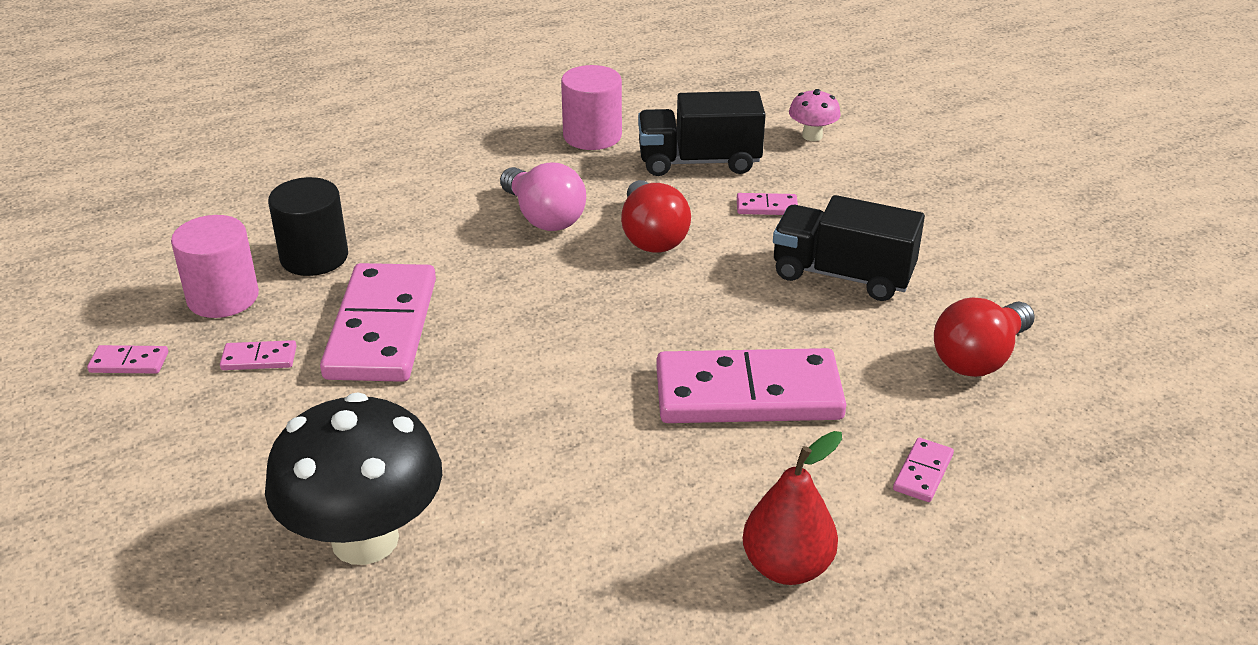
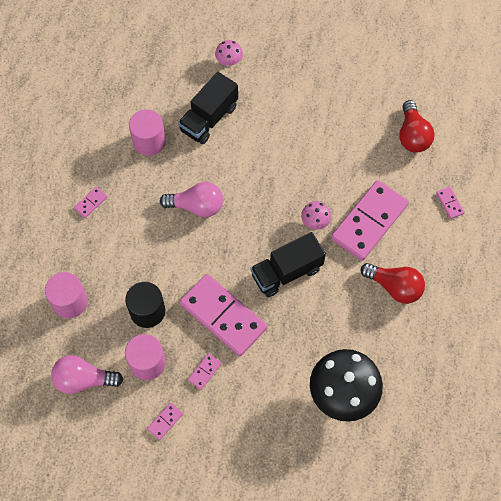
camera: 50 degrees left, 30 degrees up
red light bulb [621,180,691,252] -> red light bulb moved to [361,263,425,304]
pink domino [737,193,798,215] -> pink domino moved to [74,187,107,218]
red pear [743,431,842,585] -> none
black truck [773,195,925,301] -> black truck moved to [250,232,326,297]
none -> pink cylinder [45,272,87,318]
none -> pink light bulb [51,355,123,394]
none -> pink mushroom [301,201,331,230]

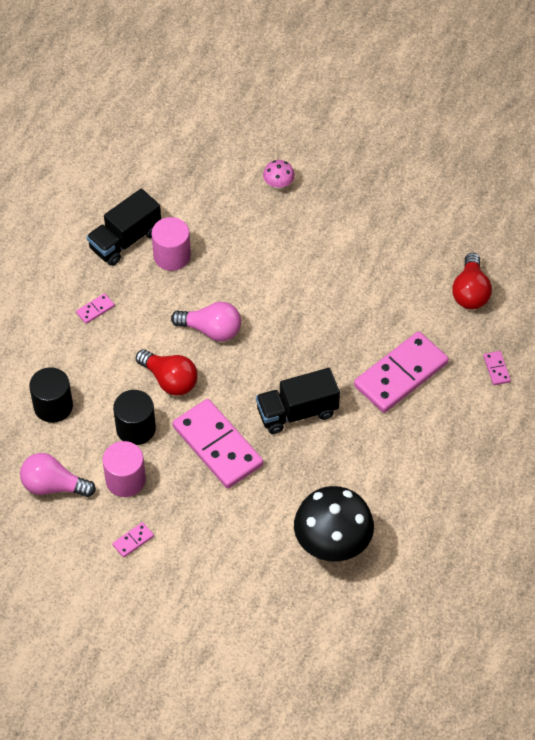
camera: 10 degrees right, 10 degrees down
pink cylinder [45,272,87,318] -> black cylinder [29,367,73,423]
black truck [178,72,238,144] -> black truck moved to [86,189,161,266]
pink domino [188,353,222,390] -> none
pink mushroom [301,201,331,230] -> none
red light bulb [361,263,425,304] -> red light bulb moved to [136,349,198,396]

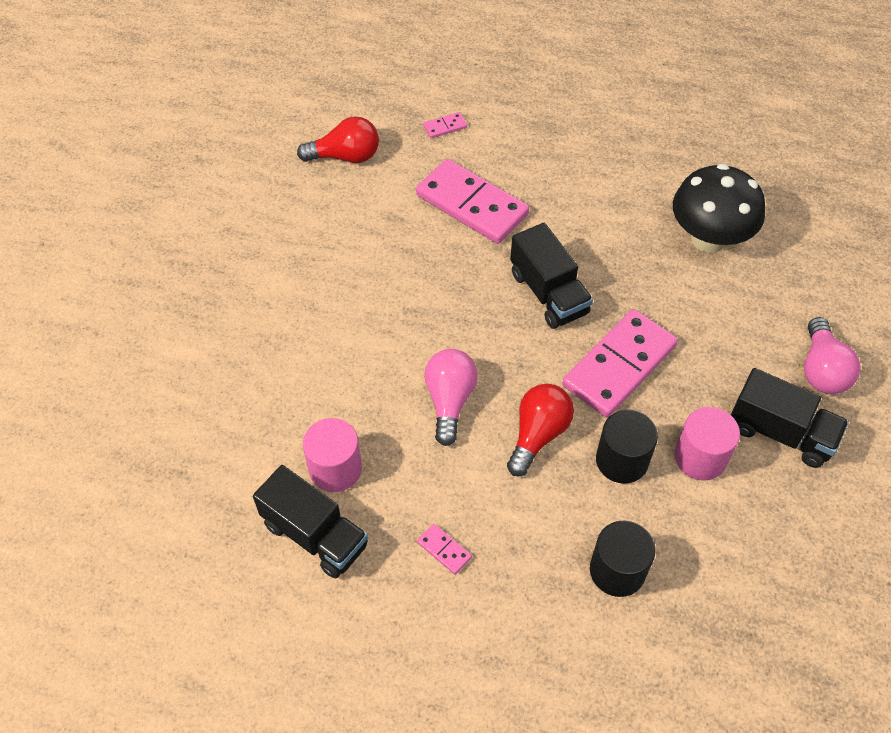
camera: 100 degrees left, 0 degrees up
pink light bulb [20,453,96,497] -> pink light bulb moved to [804,317,861,394]
pink domino [112,522,154,558] -> black truck [731,368,849,468]
pink mushroom [263,160,295,190] -> none

